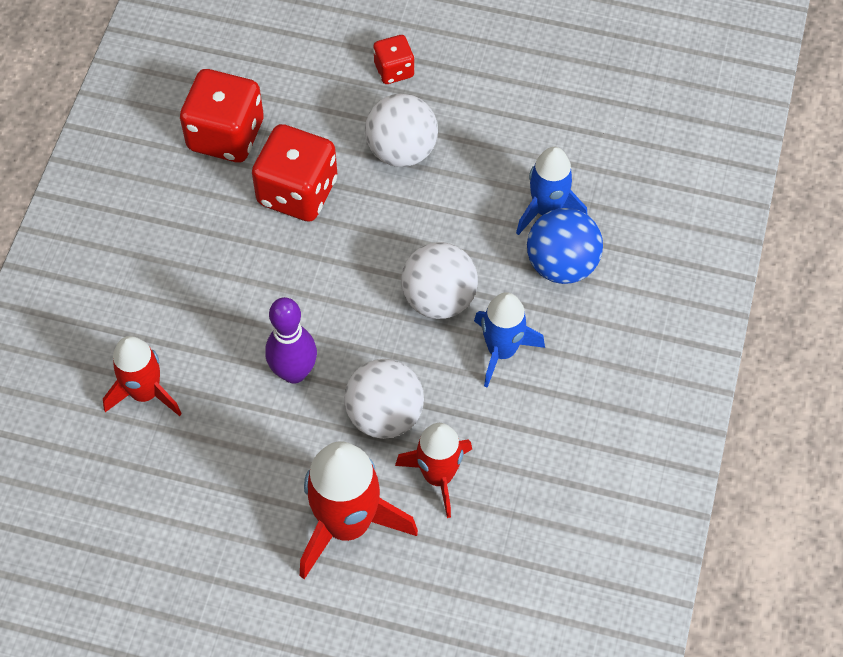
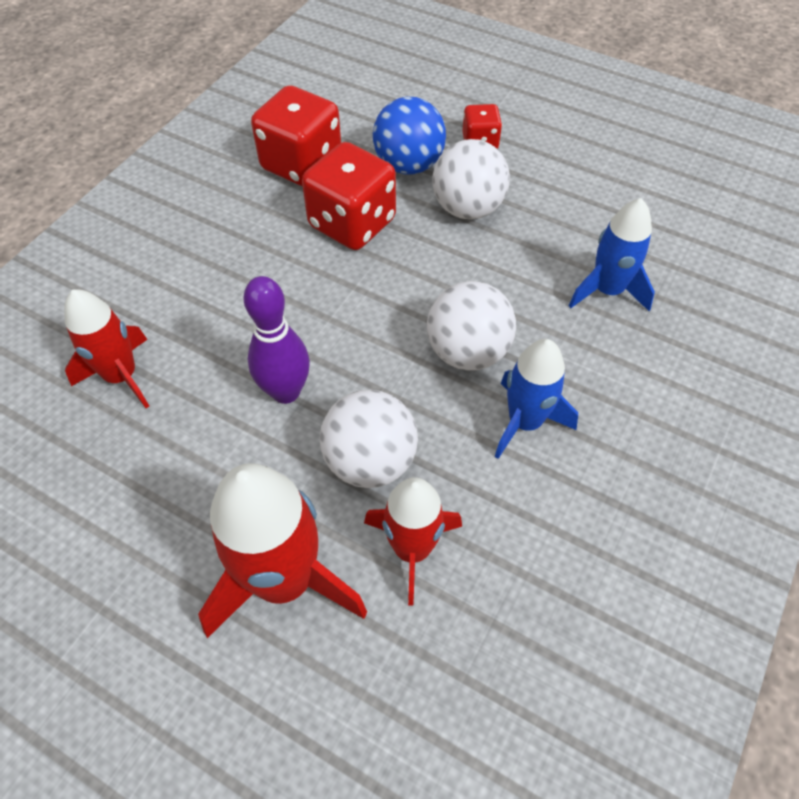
camera: 15 degrees right, 5 degrees down
blue ball [527,208,603,284] -> blue ball moved to [373,97,446,174]

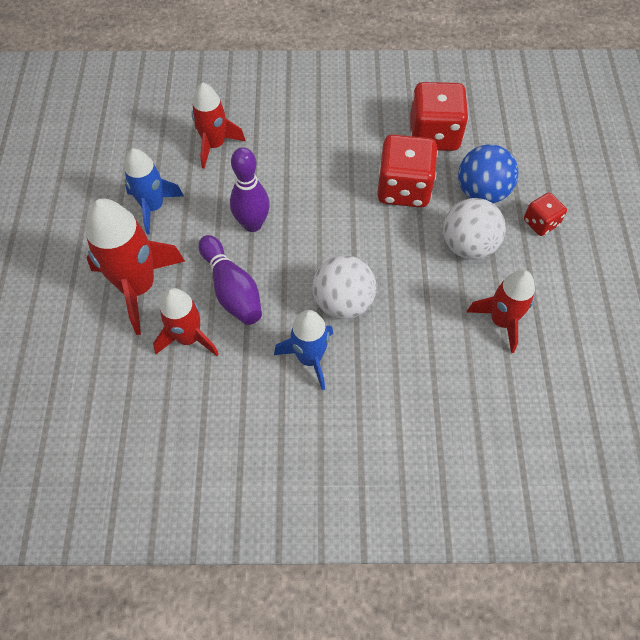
camera: 60 degrees right, 5 degrees up
white ball [320,390,418,488] -> purple bowling pin [199,235,262,325]
blue rocket [569,198,655,311] -> blue rocket moved to [124,148,184,234]
none -> red rocket [467,270,535,353]

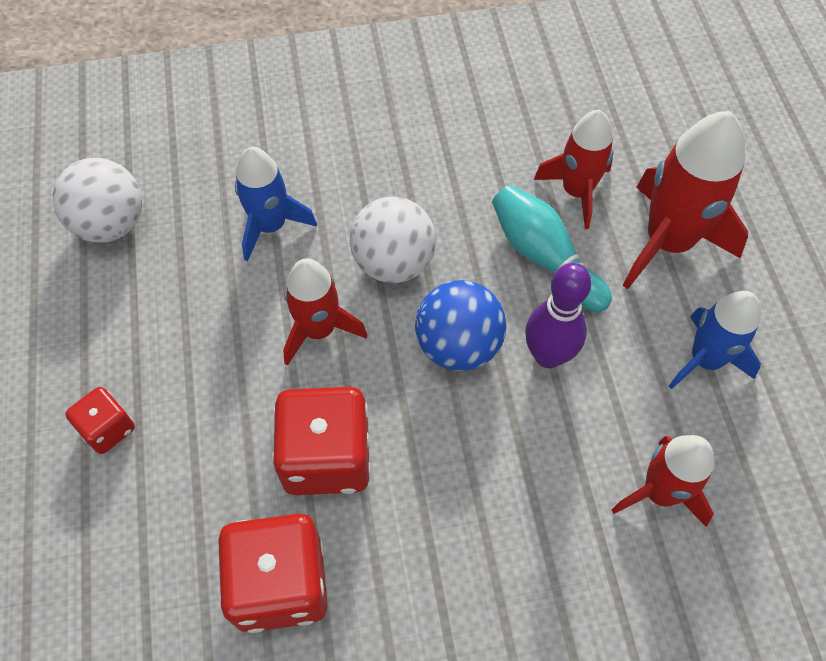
camera: 170 degrees right, 0 degrees up
purple bowling pin [199,235,262,325] -> turquoise bowling pin [492,185,612,312]
blue rocket [274,310,333,390] -> blue rocket moved to [235,147,317,261]
white ball [443,198,506,260] -> white ball moved to [53,158,142,243]
blue ball [458,144,519,203] -> blue ball moved to [415,280,506,371]
red rocket [467,270,535,353] -> red rocket moved to [283,258,367,366]

